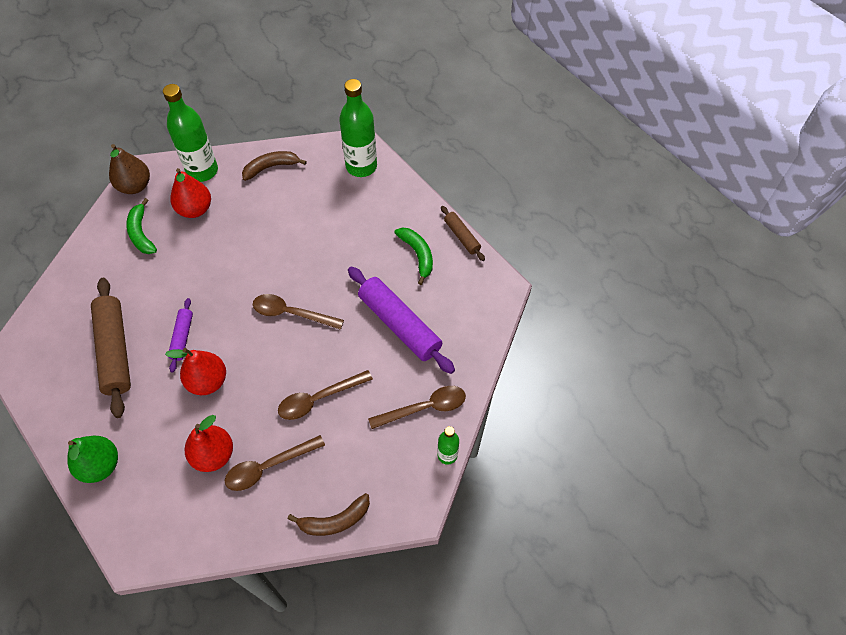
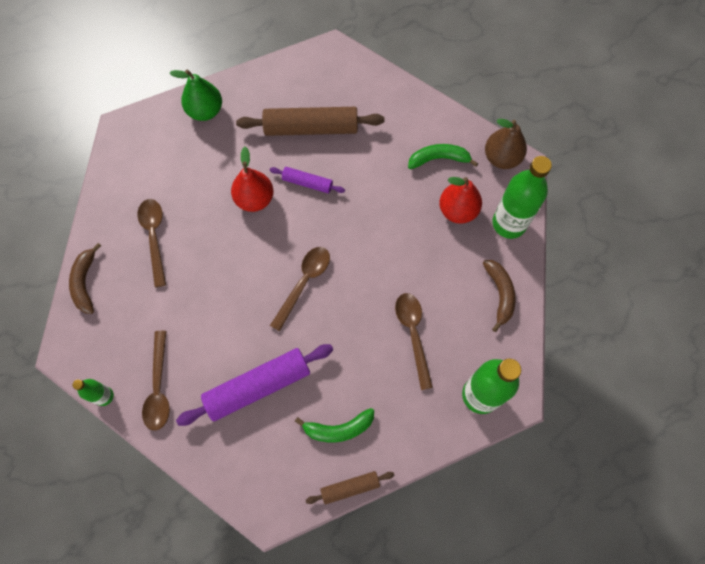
camera: 105 degrees right, 10 degrees up
red pear [185,415,233,472] -> none
brown spoon [278,370,373,420] -> brown spoon moved to [395,293,433,390]

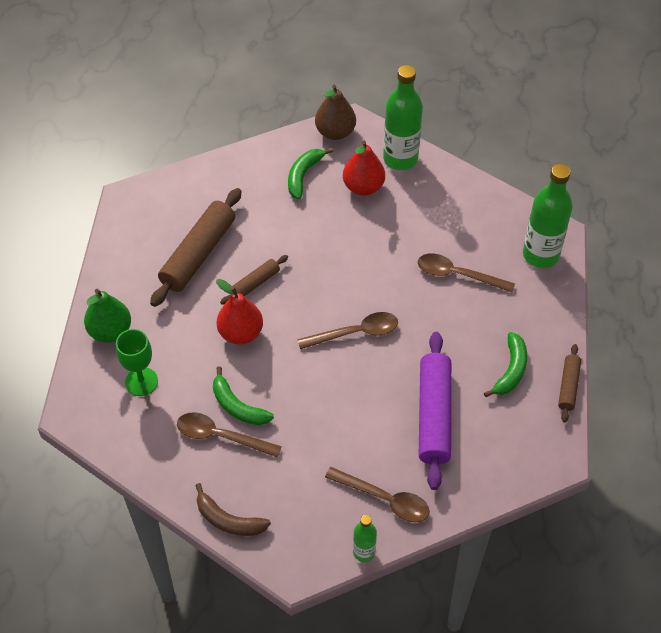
camera: 60 degrees left, 15 degrees down
purple rolling pin [270,167,345,193] -> brown rolling pin [220,255,288,305]
brown spoon [270,247,330,331] -> brown spoon turned 105 degrees clockwise [297,312,398,349]
brown banana [483,260,516,332] -> none
none -> green goblet [116,329,158,396]
none -> green banana [213,367,274,425]

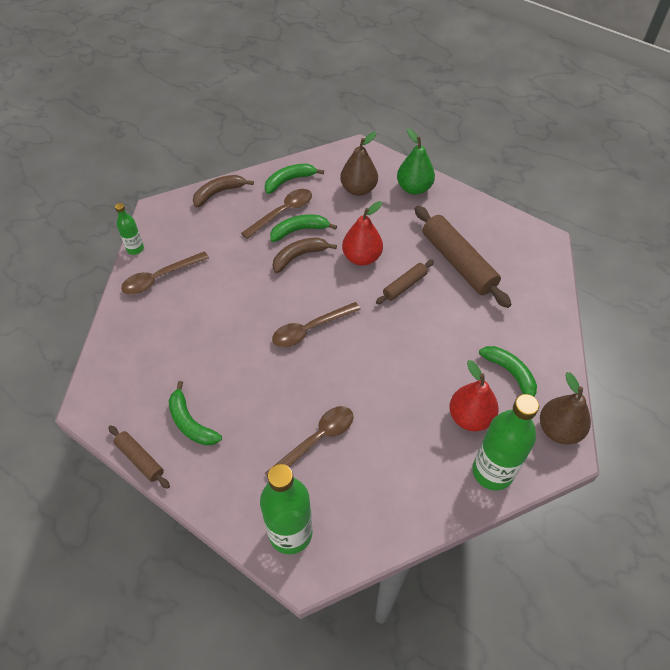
camera: 120 degrees right, 0 degrees up
green goblet [116,329,158,396] -> brown pear [340,132,378,196]
brown rolling pin [220,255,288,305] -> brown rolling pin turned 60 degrees clockwise [376,260,434,304]
brown spoon [297,312,398,349] -> brown spoon turned 45 degrees clockwise [272,302,361,347]
purple rolling pin [419,332,451,490] -> none
none -> green banana [265,164,324,194]
none -> brown banana [273,237,337,273]

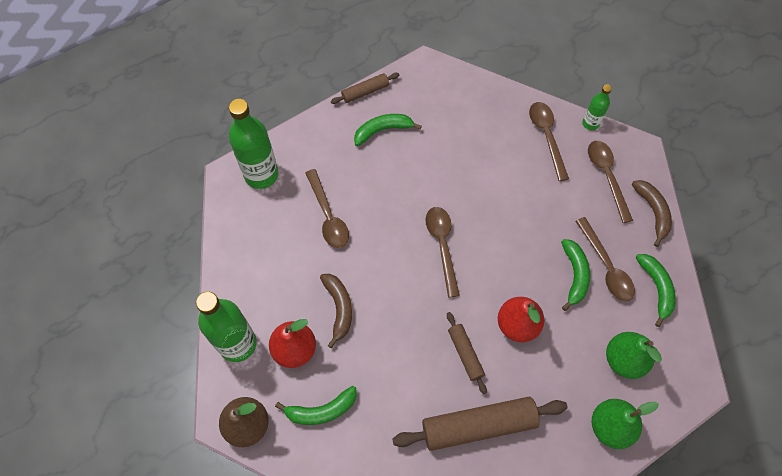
camera: 110 degrees right, 10 degrees up
brown banana [273,237,337,273] -> brown banana moved to [320,274,352,348]
brown pear [340,132,378,196] -> green pear [606,332,662,379]
none -> brown spoon [588,141,633,223]

